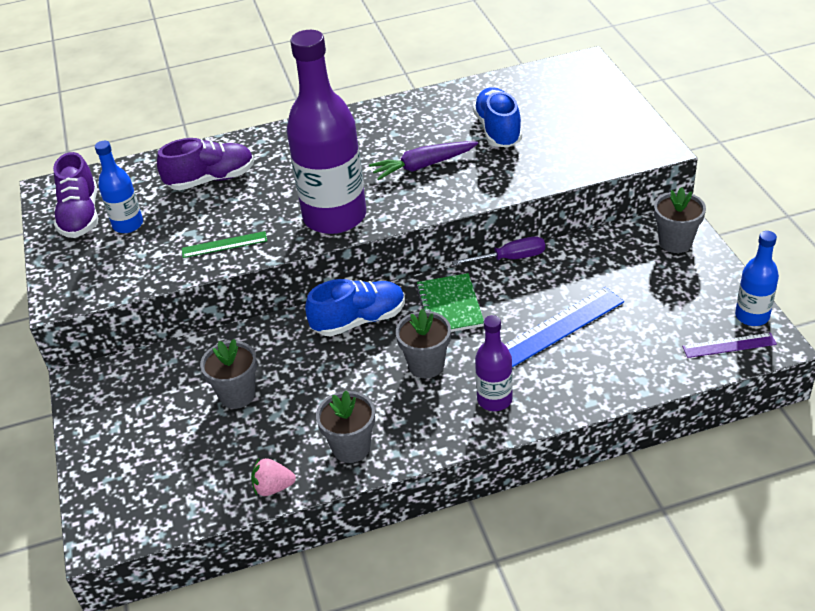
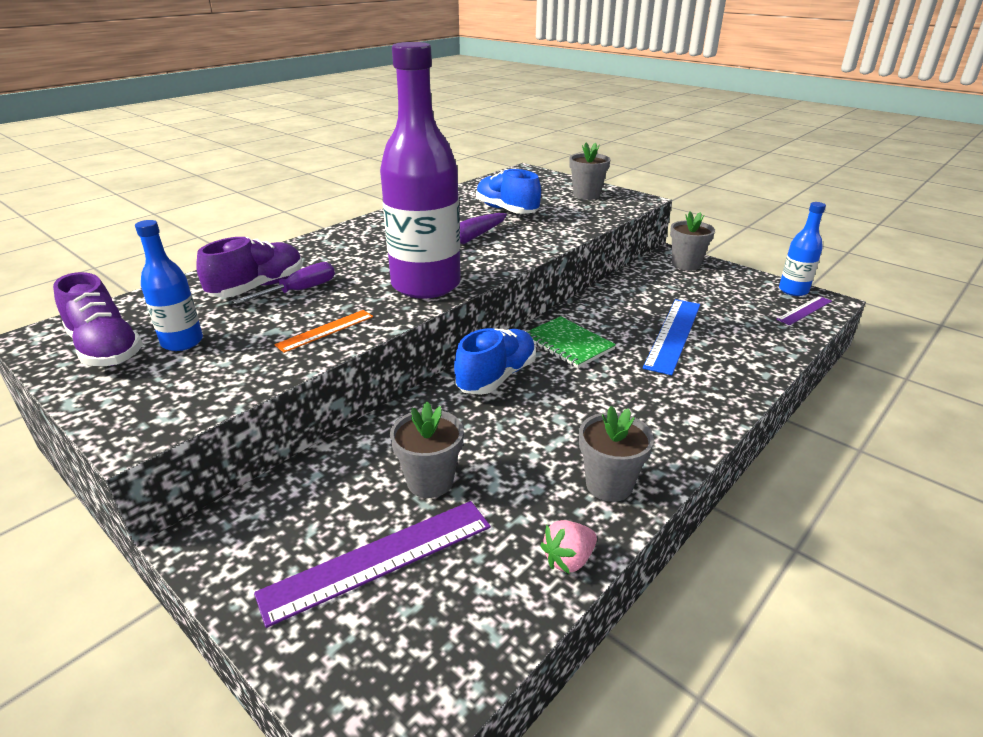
camera: 35 degrees left, 10 degrees down
green ruler [182,231,267,258] -> orange ruler [274,310,373,353]
grey flower pot [396,309,451,378] -> grey flower pot moved to [569,143,610,200]
purple screwdriver [452,236,545,265] -> purple screwdriver moved to [233,262,335,304]
purple bottle [475,315,513,411] -> none
none -> purple ruler [254,501,491,628]

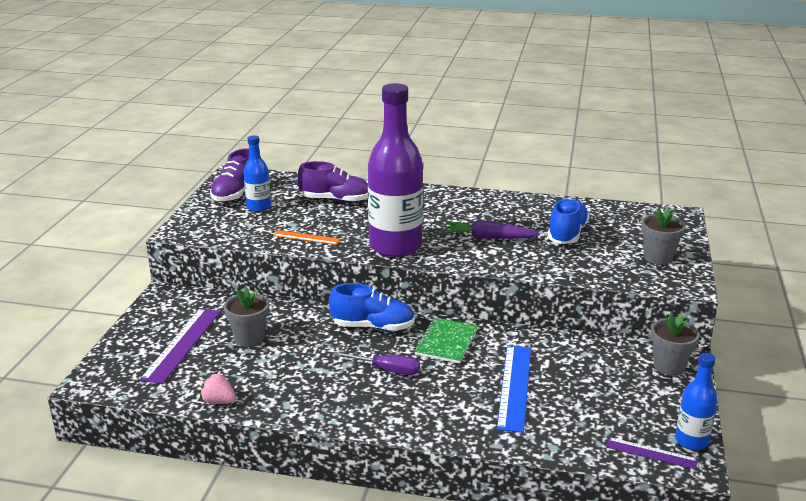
camera: 60 degrees right, 5 degrees down
purple screwdriver [233,262,335,304] -> purple screwdriver moved to [333,352,420,375]
purple ruler [254,501,491,628] -> purple ruler turned 75 degrees clockwise [140,308,221,384]
grey flower pot [579,406,654,502] -> none
blue ruler [643,299,700,375] -> blue ruler turned 75 degrees counterclockwise [497,345,531,433]

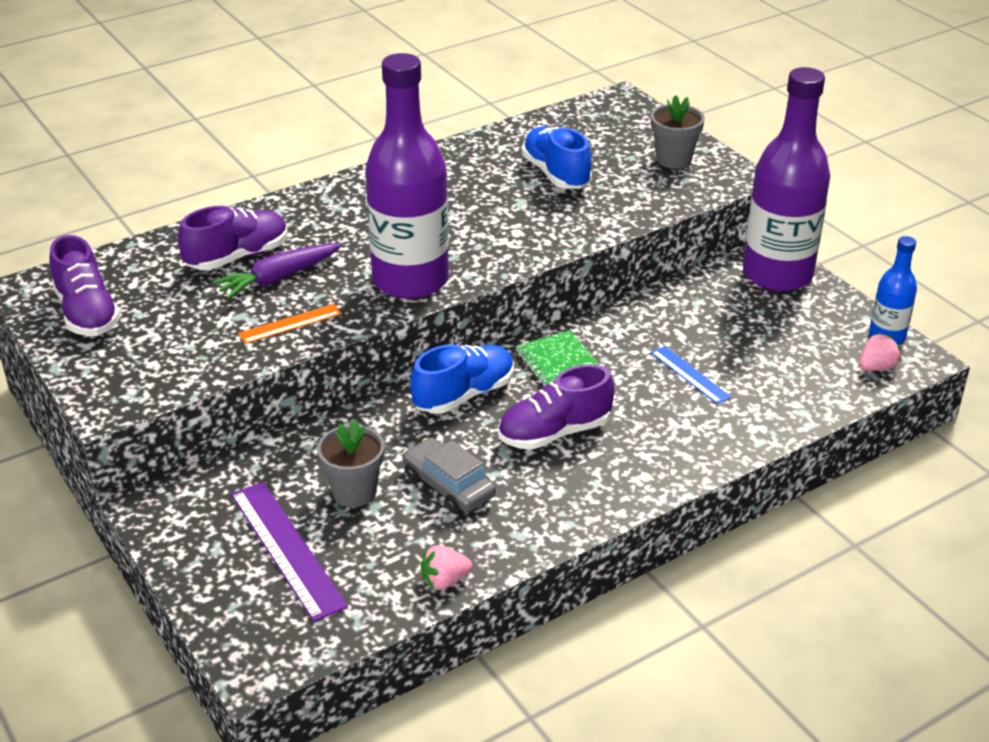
camera: 45 degrees left, 10 degrees up
blue bottle [244,135,271,212] -> none
purple screwdriver [333,352,420,375] -> purple shoe [498,364,615,450]
purple carrot [444,220,540,239] -> purple carrot moved to [212,243,342,299]
blue ruler [497,345,531,433] -> blue ruler [651,346,731,404], size x0.57
purple ruler [606,437,698,470] -> pink strawberry [859,333,901,371]
grey flower pot [651,313,700,376] -> purple bottle [743,67,830,292]
none -> grey car [402,437,496,514]

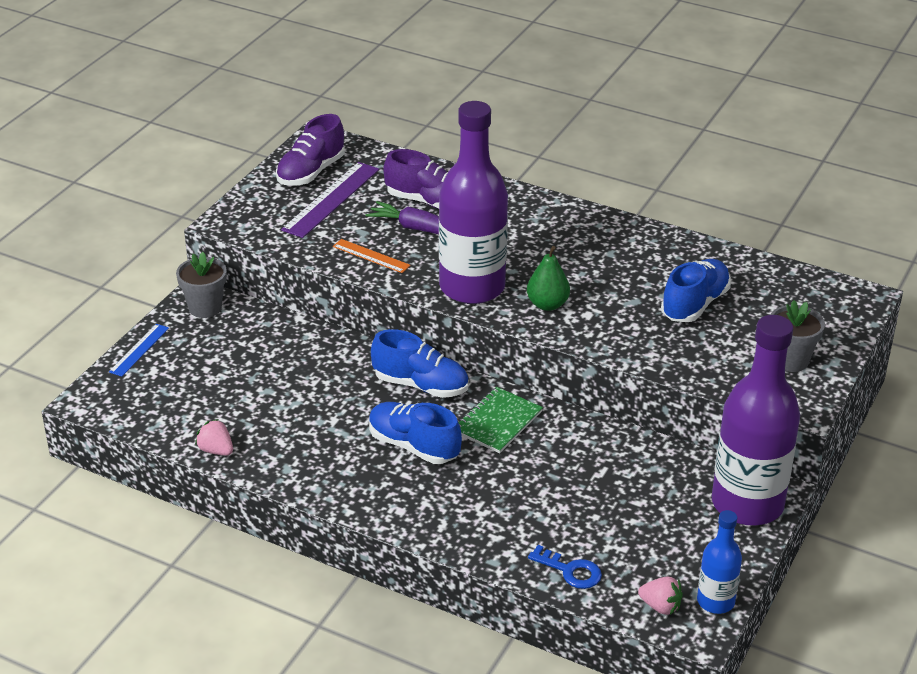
camera: 60 degrees right, 0 degrees up
purple ruler [231,482,348,622] -> purple ruler moved to [281,162,379,238]
grey flower pot [317,419,385,507] -> grey flower pot moved to [176,252,227,318]
grey car [402,437,496,514] -> none
purple shoe [498,364,615,450] -> blue shoe [369,402,462,464]
blue ruler [651,346,731,404] -> blue ruler moved to [109,324,169,377]
none -> green pear [527,246,570,311]
none -> blue key [528,545,602,589]

